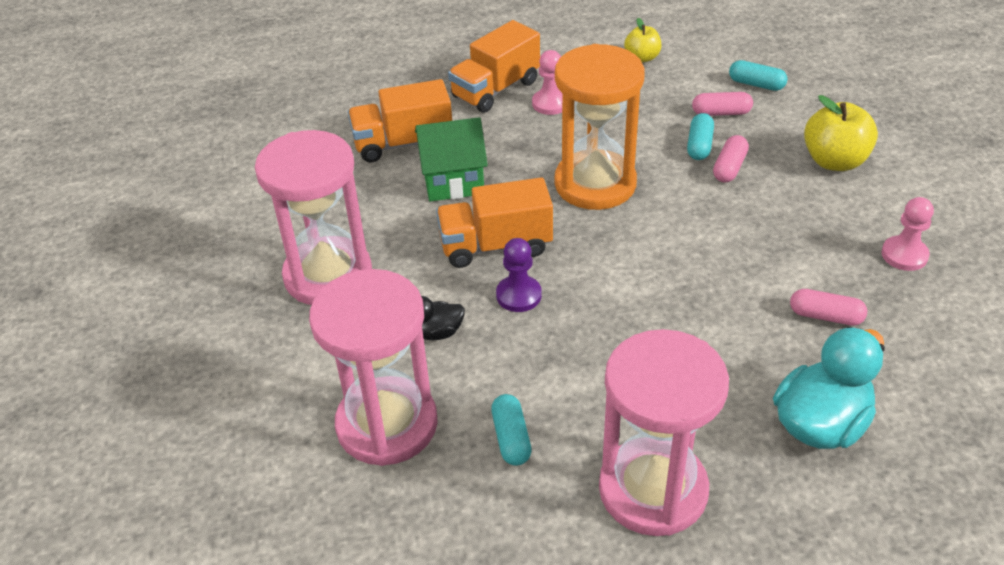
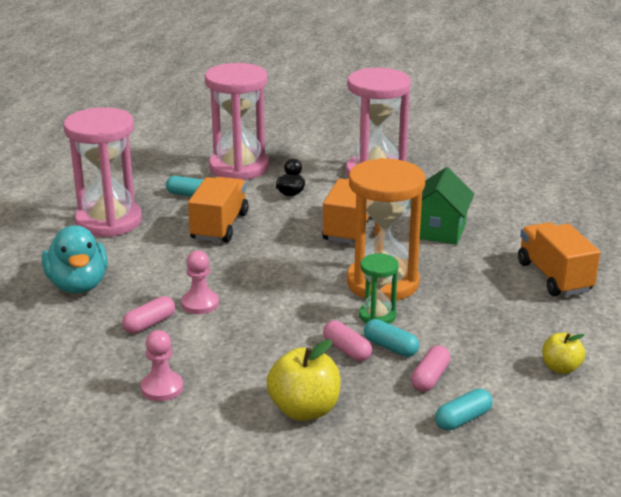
camera: 115 degrees right, 15 degrees down
orange truck [348,79,452,162] -> orange truck moved to [188,177,249,242]
purple pawn [496,238,542,312] -> none
pink pawn [532,50,562,115] -> pink pawn moved to [181,250,219,314]
none -> green hourglass [359,254,399,324]

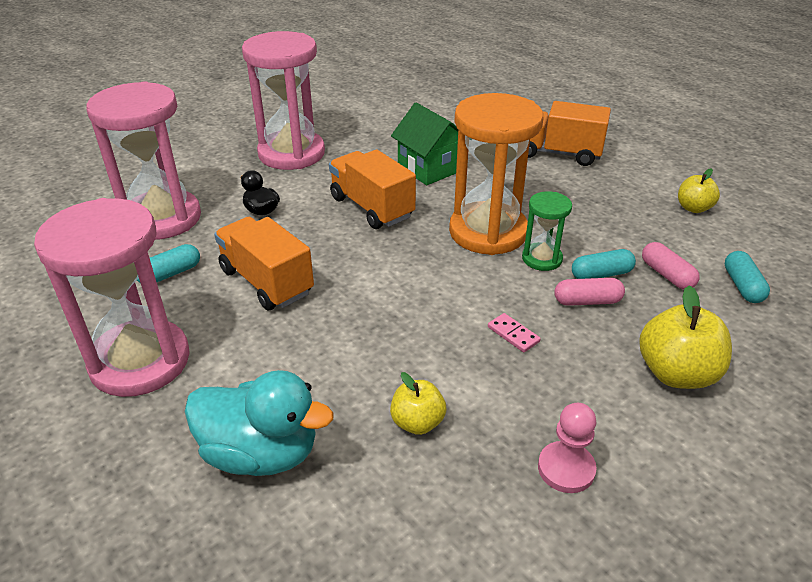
camera: 55 degrees left, 10 degrees up
pink capsule [122,296,175,334] -> yellow apple [390,372,446,435]
pink pawn [181,250,219,314] -> none
none -> pink domino [488,313,541,352]

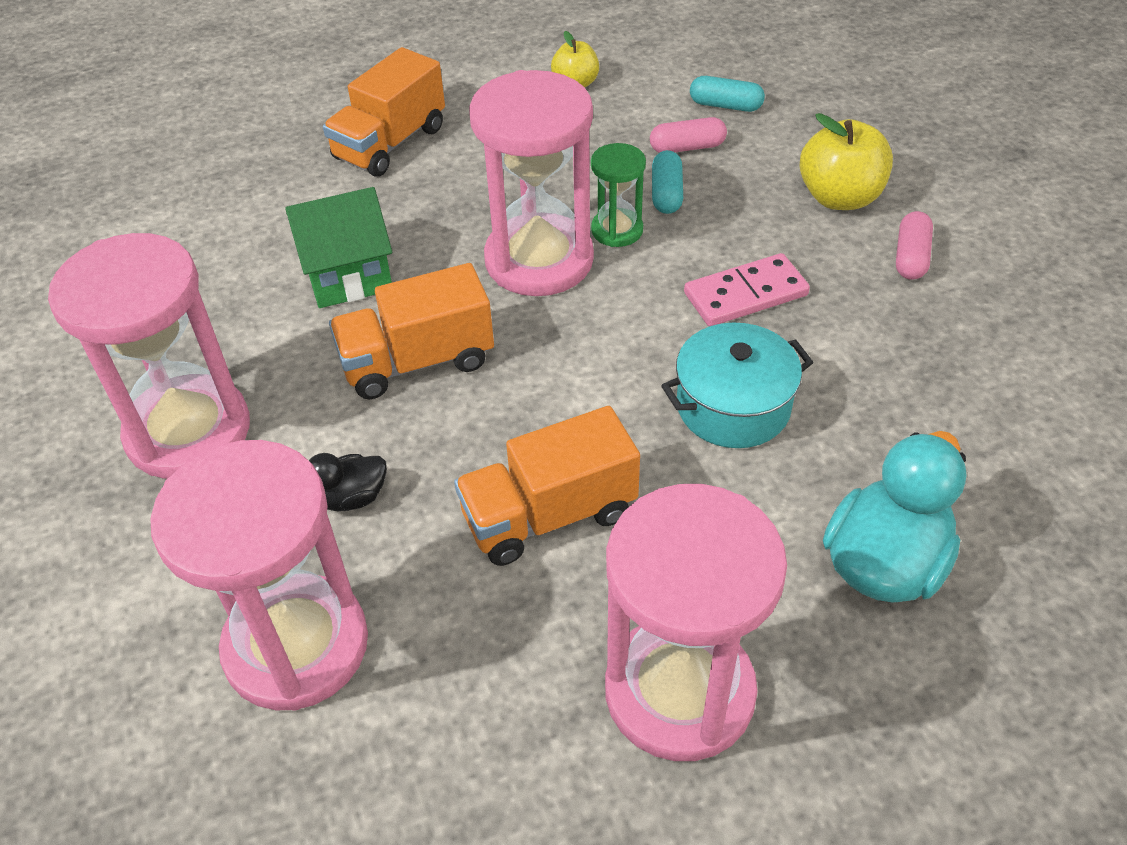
camera: 70 degrees left, 10 degrees up
turquoise capsule [137,244,200,283] -> none
yellow apple [390,372,446,435] -> none
orange hourglass [449,93,544,255] -> pink hourglass [469,70,594,296]
pink domino [488,313,541,352] -> pink domino [684,253,810,326], size x1.88
pink pawn [538,403,597,493] -> none
pink capsule [554,278,625,306] -> pink capsule moved to [896,211,933,280]
none -> turquoise pot [661,323,814,448]

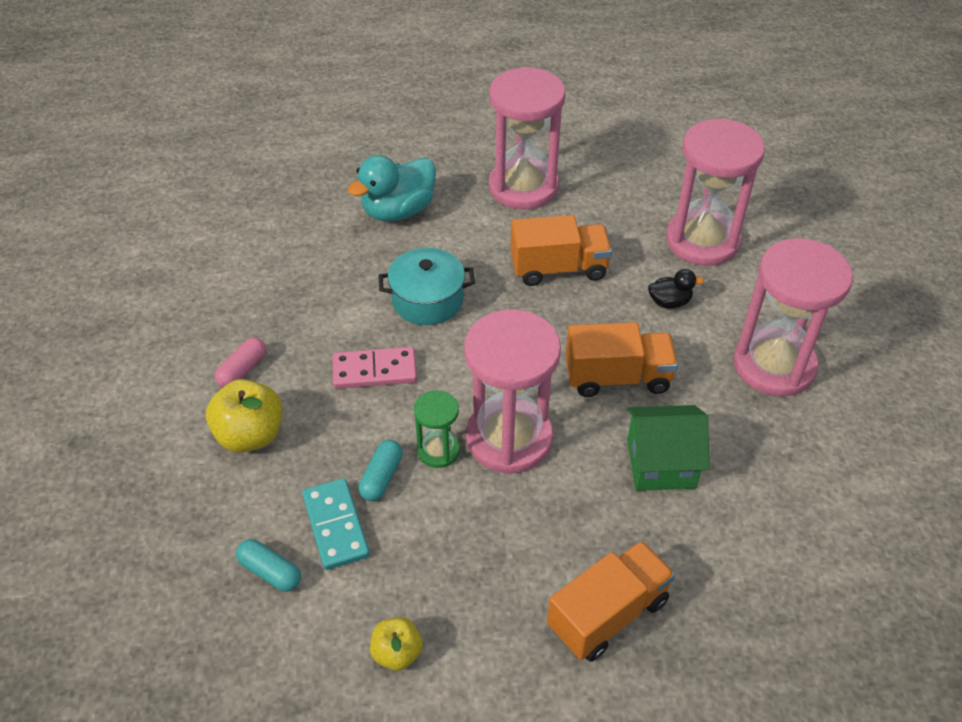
camera: 165 degrees left, 0 degrees up
pink capsule [650,117,727,153] -> turquoise domino [302,478,370,570]

